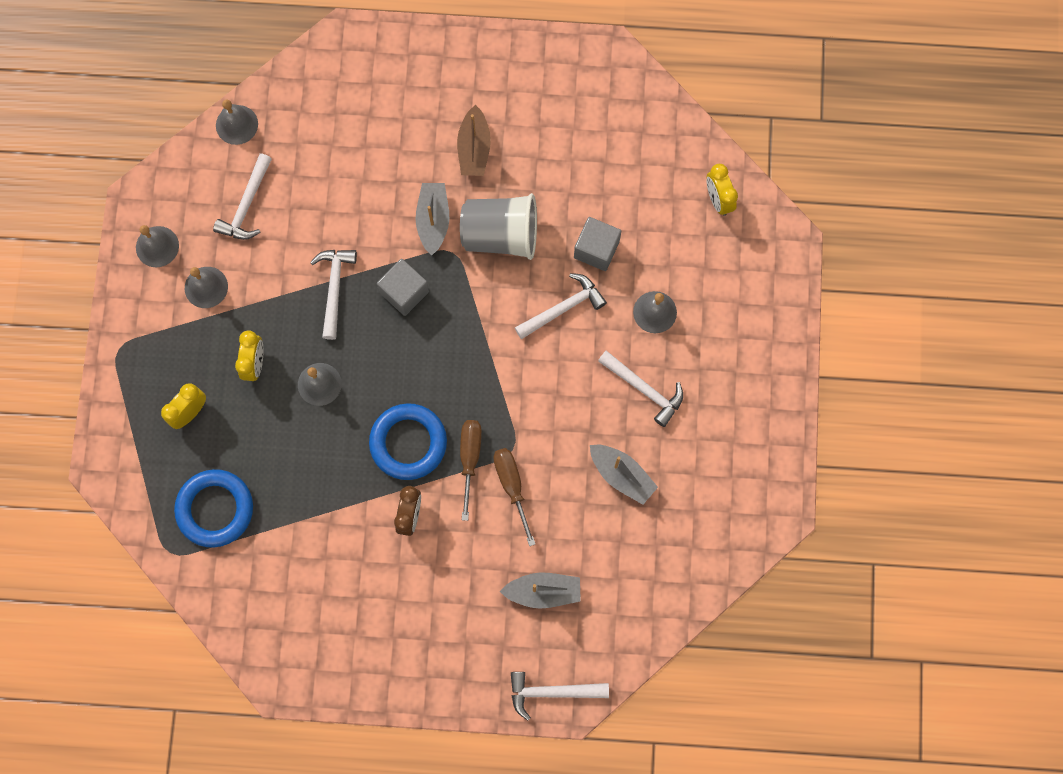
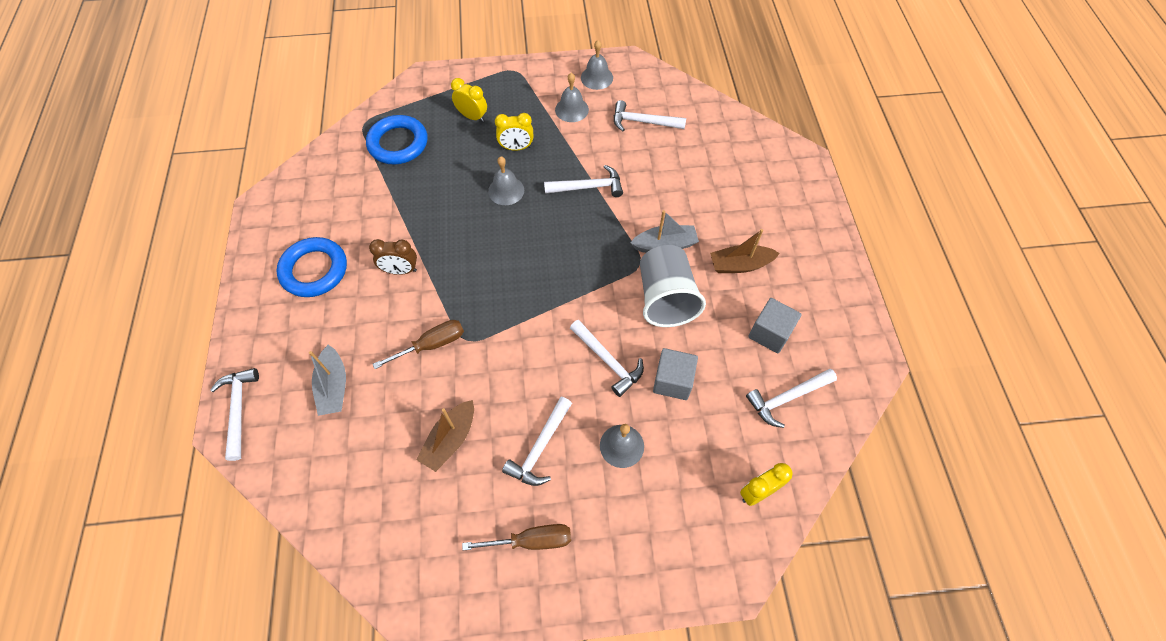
camera: 80 degrees right, 15 degrees down
grey bell [216,99,258,145] -> none
blue ring [369,403,447,480] -> blue ring moved to [277,237,347,297]
grey cube [377,259,429,316] -> grey cube moved to [748,298,802,353]
brown screwdriver [460,420,482,521] -> brown screwdriver moved to [462,524,571,550]
grey boat [590,445,658,505] -> brown boat [417,400,474,472]
none -> white hammer [746,369,837,428]

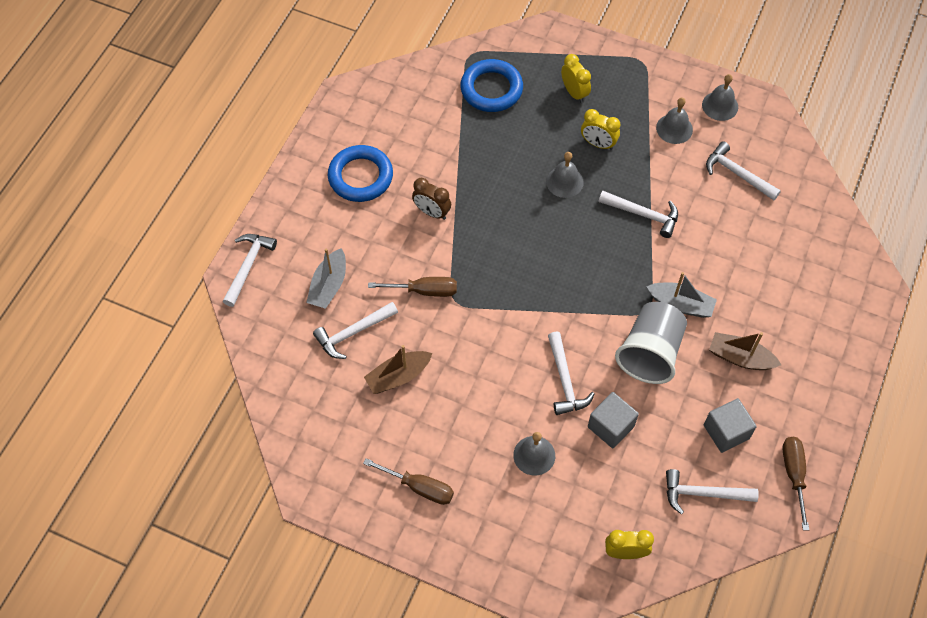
camera: 30 degrees right, 0 degrees up
white hammer [502,397,572,486] -> white hammer moved to [313,302,398,359]
none -> brown screwdriver [783,437,809,531]

